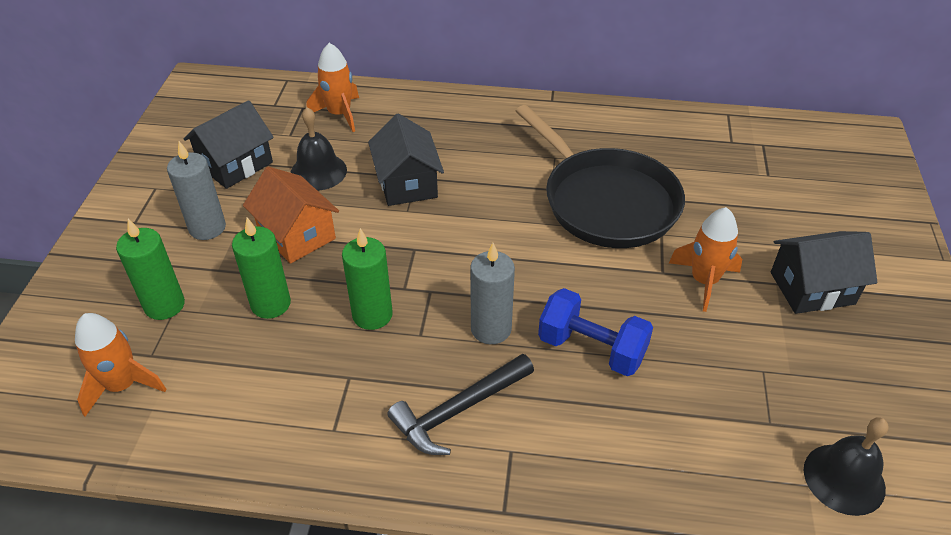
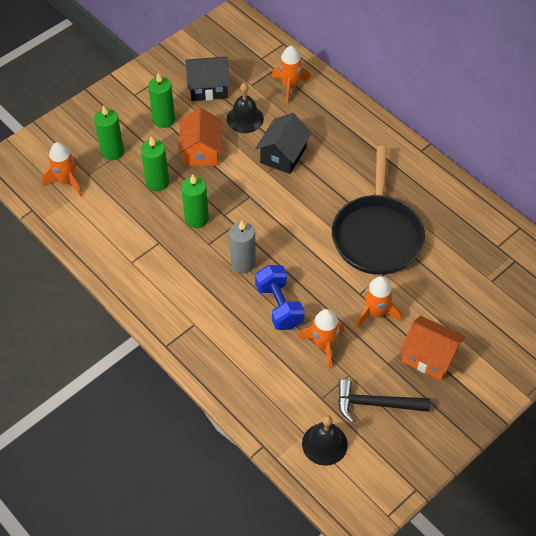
camera: 40 degrees right, 10 degrees up
grey candle [167,141,226,240] -> green candle [148,73,175,128]
black hammer [387,354,534,455] -> black hammer moved to [338,379,430,423]
black house [771,231,877,314] -> orange house [400,316,465,380]
none -> orange rocket [298,309,344,369]

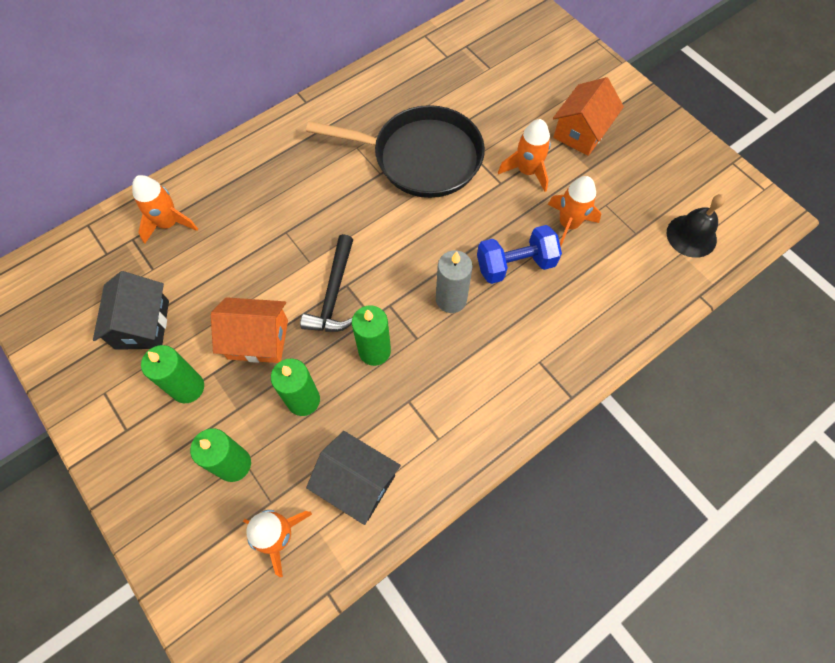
camera: 85 degrees left, 10 degrees up
black bell [227,83,264,133] -> none
black house [255,113,312,174] -> black house moved to [306,431,401,525]
black hammer [338,379,430,423] -> black hammer moved to [300,234,353,332]

